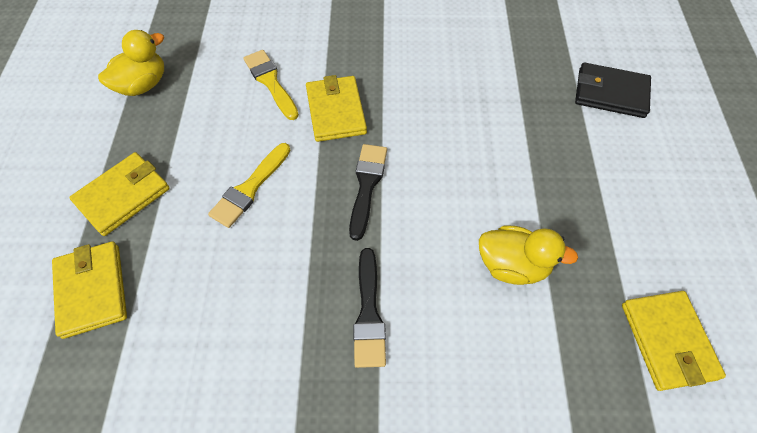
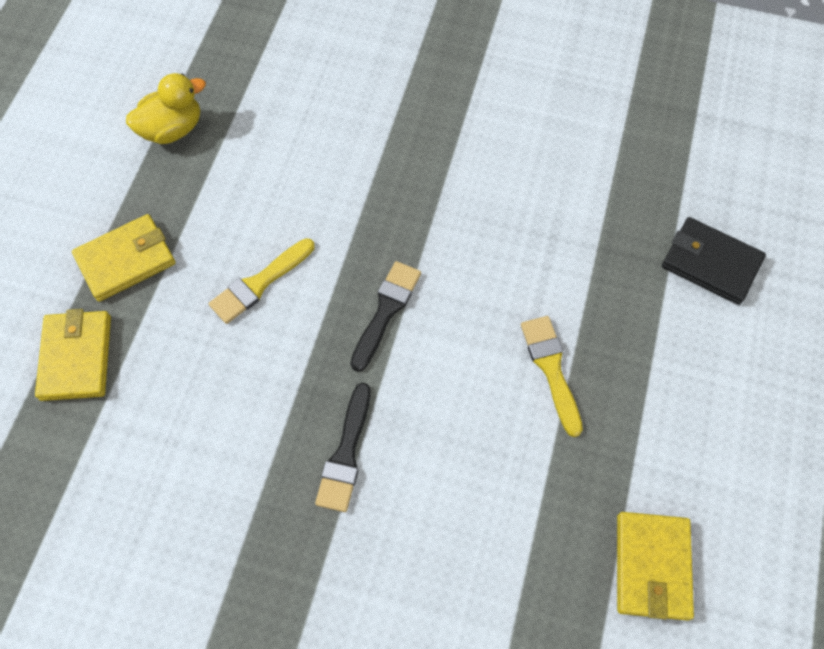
camera: 15 degrees right, 5 degrees up
yellow brush [243,50,299,120] -> yellow brush moved to [521,316,583,437]
yellow wallet [306,75,367,142] -> none
yellow duck [479,226,578,285] -> none

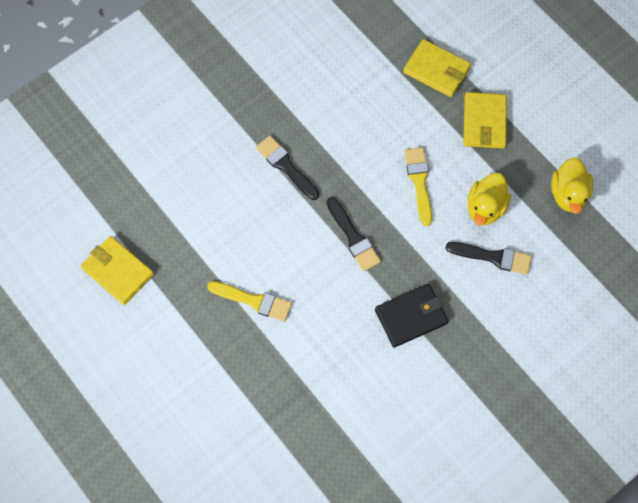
camera: 125 degrees right, 5 degrees up
black wallet [662,217,766,305] -> black wallet moved to [375,284,448,347]
none -> black brush [446,242,532,275]
none -> yellow duck [467,173,511,226]

